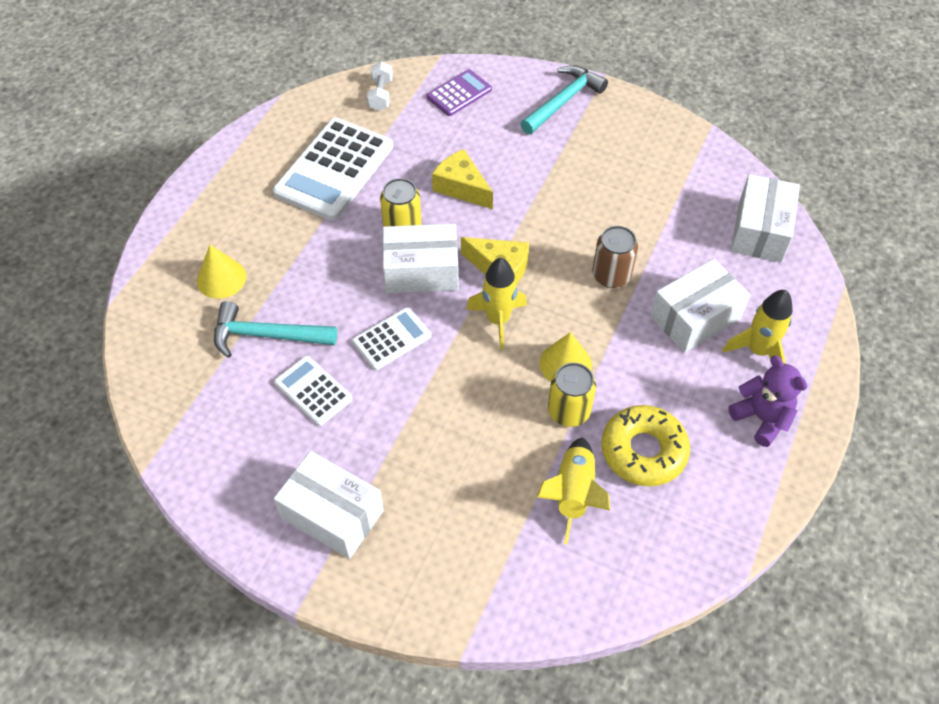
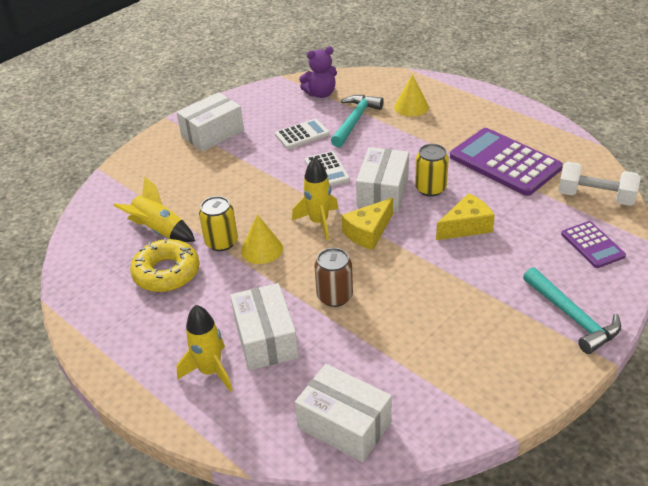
camera: 110 degrees right, 15 degrees down
white calculator [273,118,393,221] -> purple calculator [450,128,563,196]
white dumbbell [367,62,393,111] -> white dumbbell [558,162,641,206], size x1.60
purple teddy bear [728,356,807,447] -> purple teddy bear moved to [299,47,337,98]

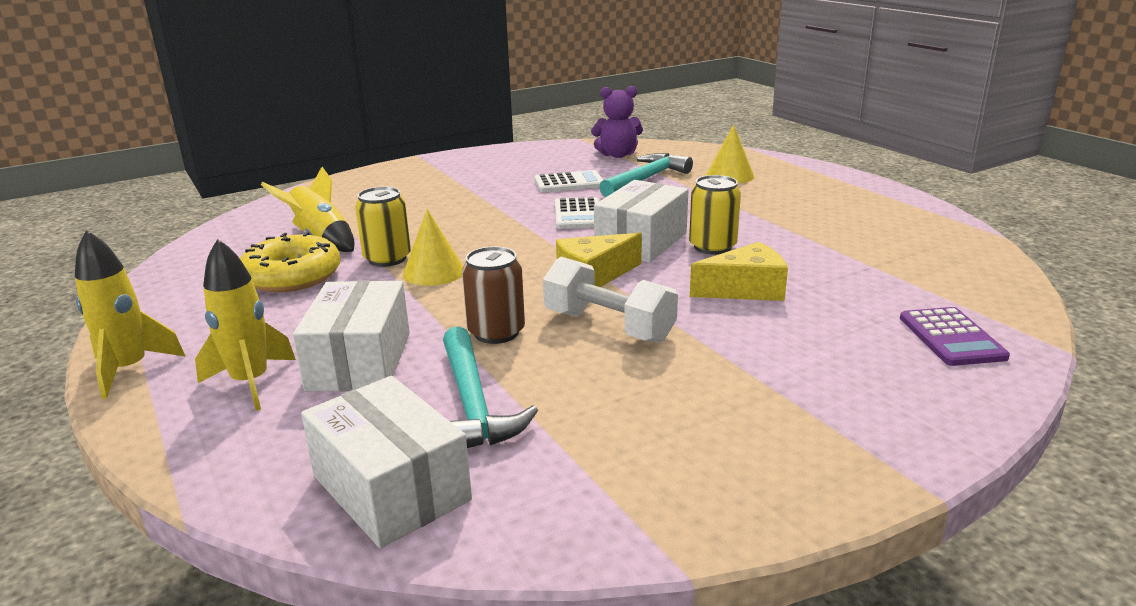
camera: 15 degrees right, 15 degrees down
white box [177,92,244,152] -> none
yellow rocket [292,157,339,240] -> yellow rocket moved to [75,230,186,399]
purple calculator [450,128,563,196] -> none
turquoise hammer [523,267,621,354] -> turquoise hammer moved to [443,326,538,448]
white dumbbell [558,162,641,206] -> white dumbbell moved to [543,257,678,343]

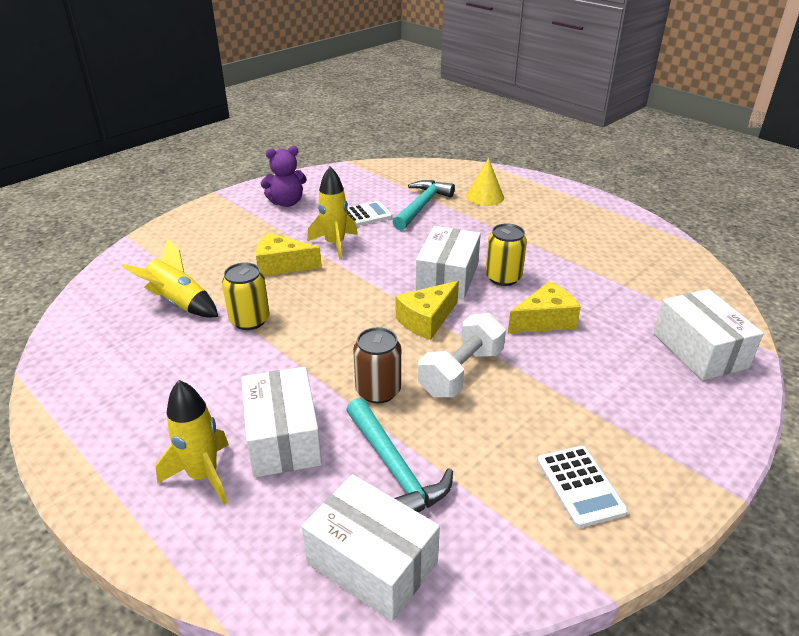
camera: 15 degrees left, 10 degrees up
yellow rocket [75,230,186,399] -> yellow rocket moved to [307,167,358,260]
yellow donut [240,232,341,292] -> none
yellow cone [403,209,464,286] -> none
white dumbbell [543,257,678,343] -> white dumbbell turned 75 degrees counterclockwise [418,313,506,397]
white calculator [555,197,599,229] -> white calculator moved to [537,446,628,528]
purple teddy bear [591,86,643,158] -> purple teddy bear moved to [261,146,307,207]
purple calculator [900,307,1010,366] -> white box [654,289,764,380]
none -> yellow cheese [256,233,322,276]

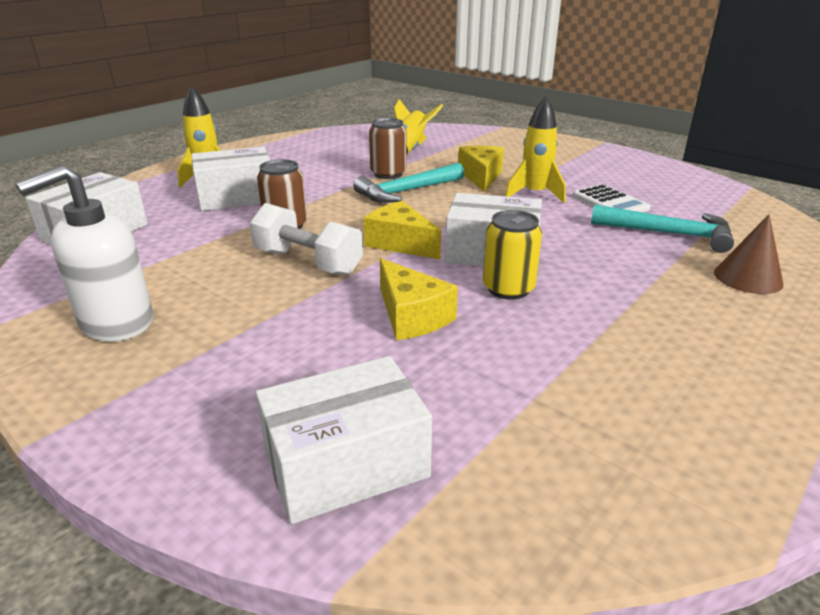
camera: 85 degrees right, 5 degrees down
yellow can [222,262,270,330] -> brown can [369,118,406,179]
purple teddy bear [261,146,307,207] -> none
turquoise hammer [346,398,453,513] -> turquoise hammer moved to [353,163,464,203]
yellow cone [466,158,504,206] -> brown cone [714,214,783,294]
white calculator [537,446,628,528] -> white soap dispenser [15,165,153,342]

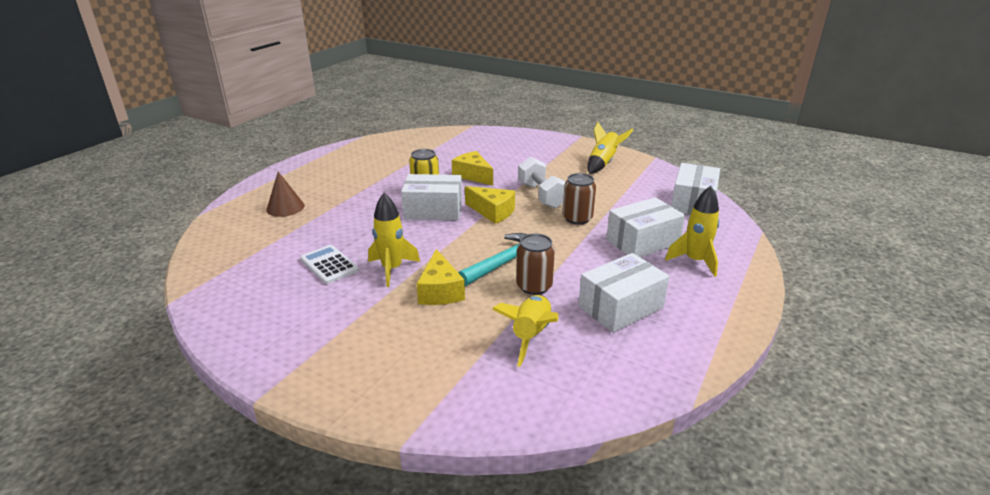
camera: 170 degrees right, 0 degrees up
white soap dispenser [15,165,153,342] -> yellow rocket [587,122,633,174]
white dumbbell [250,203,363,276] -> white dumbbell turned 45 degrees clockwise [518,157,565,208]
white box [256,356,432,524] -> white box moved to [578,253,670,333]
turquoise hammer [591,204,734,253] -> none

